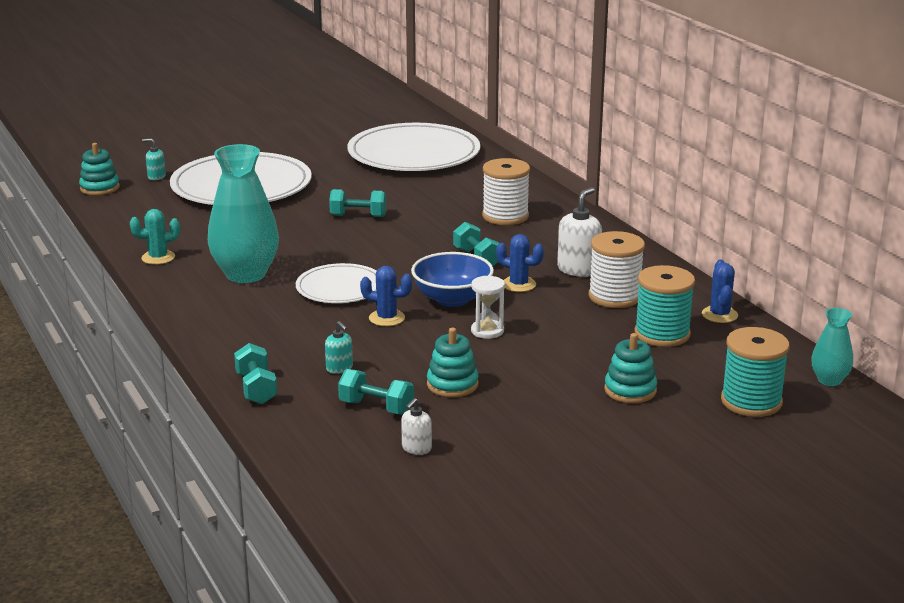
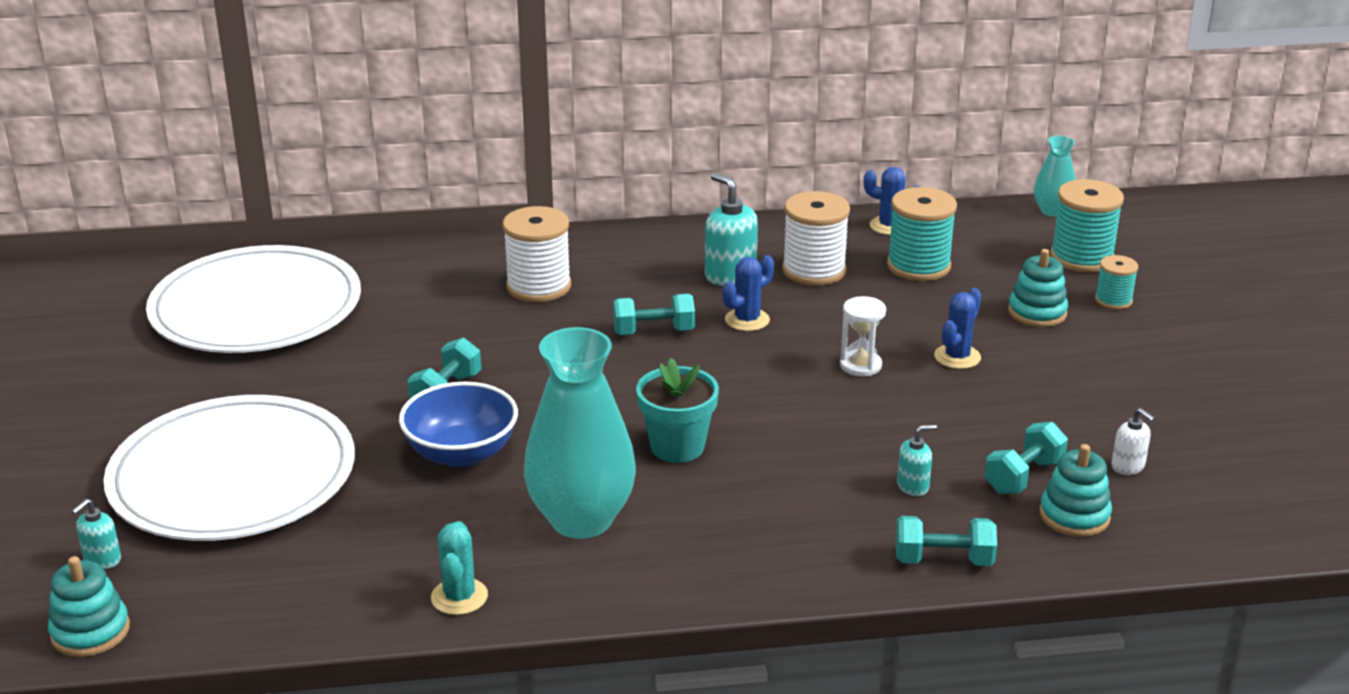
camera: 70 degrees left, 5 degrees up
white plate [296,263,376,303] -> turquoise flower pot [636,358,719,463]
blue cactus [360,266,412,326] -> blue cactus moved to [934,288,981,369]
blue bowl [411,252,494,307] -> blue bowl moved to [399,382,518,467]
turquoise stacking toy [427,328,479,397] -> turquoise stacking toy moved to [1039,444,1112,537]
white soap dispenser [557,187,602,277] -> turquoise soap dispenser [705,173,758,286]
none -> turquoise spool [1095,255,1138,310]

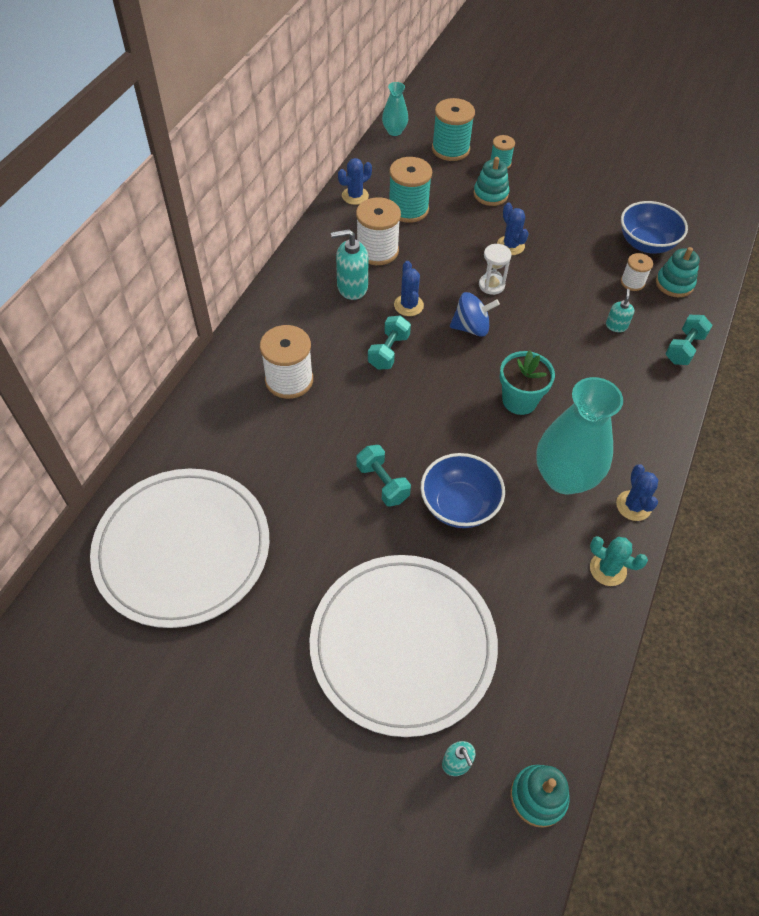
camera: 60 degrees left, 25 degrees up
turquoise dumbbell [984,422,1068,494] -> white spool [621,253,653,291]
white soap dispenser [1111,408,1155,475] -> blue bowl [621,201,688,253]
none -> blue spinning top [450,292,500,337]
none -> blue cactus [616,464,658,521]

